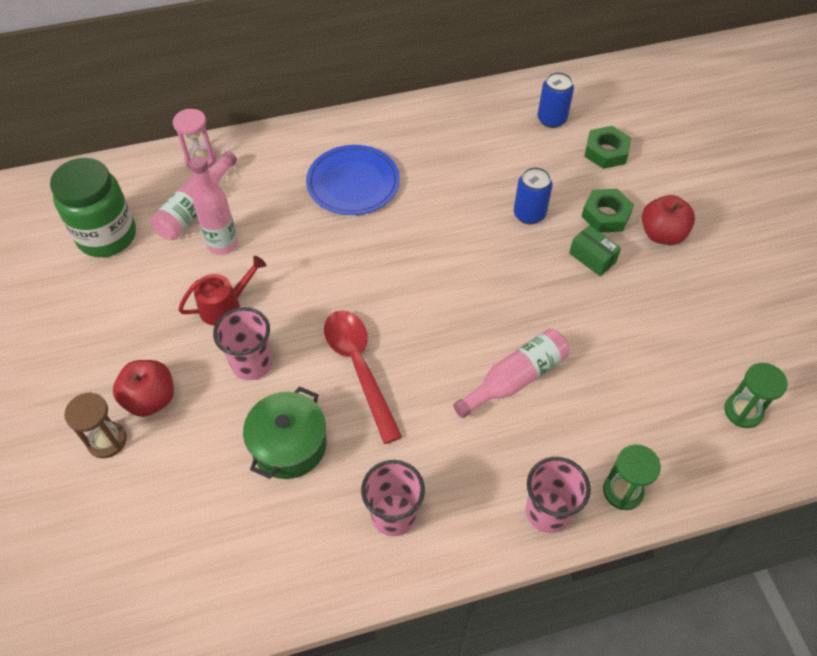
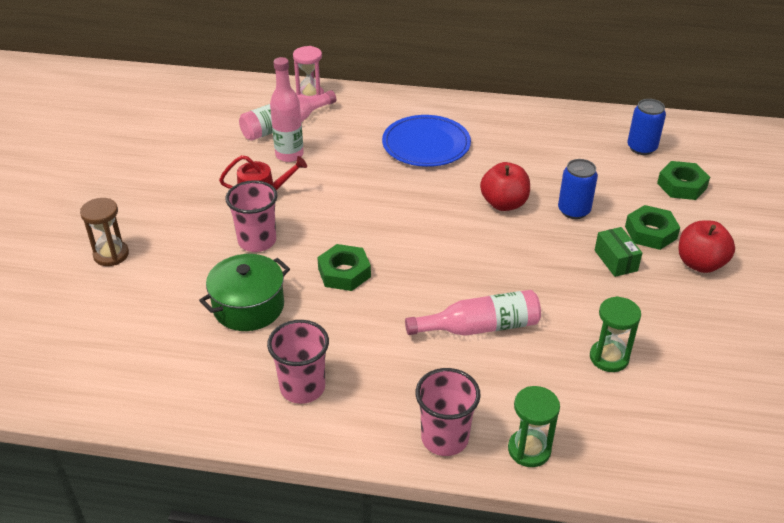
camera: 25 degrees right, 15 degrees down
green jar [50,158,136,257] -> none
red apple [113,360,174,417] -> red apple moved to [480,162,530,211]
red spoon [324,310,402,444] -> green nut [317,244,371,291]
green hourglass [724,363,788,428] -> green hourglass moved to [590,296,641,372]

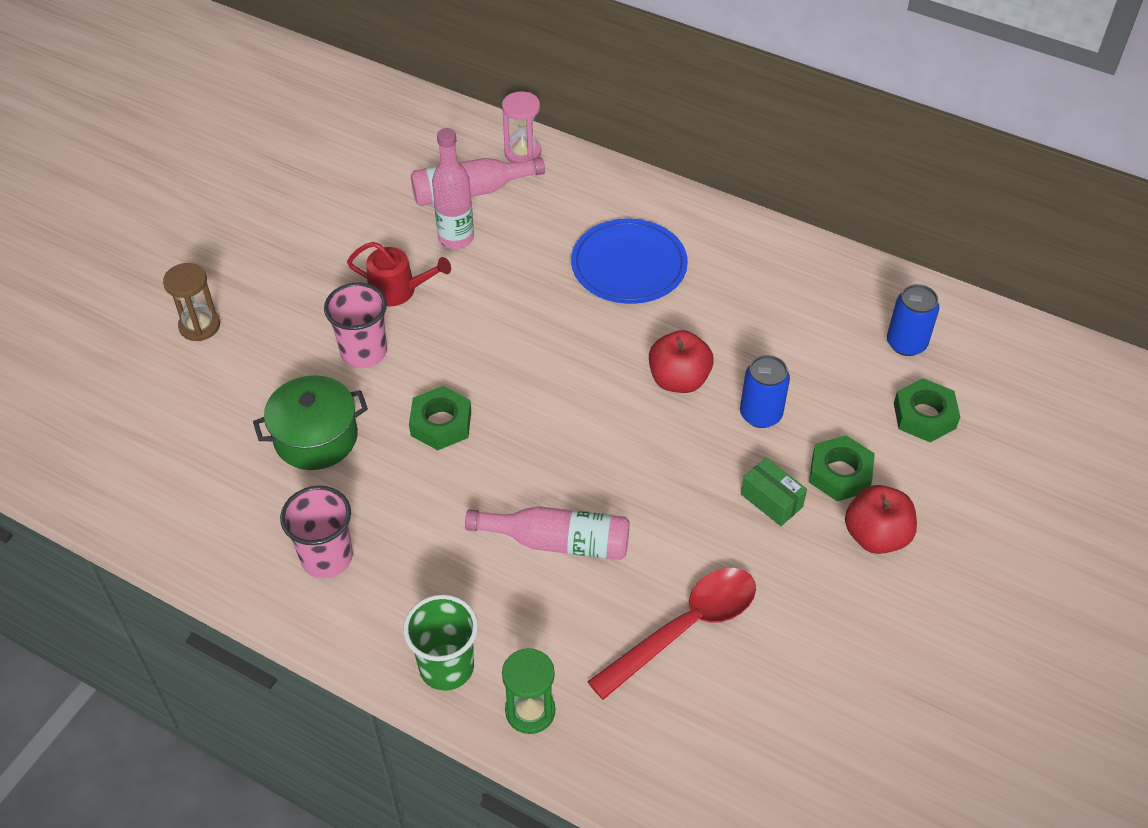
camera: 20 degrees right, 10 degrees up
pink cup [416,368,481,456] -> green cup [403,595,478,691]
green hourglass [590,296,641,372] -> red spoon [587,568,756,700]
green box [595,227,642,277] -> green box turned 45 degrees counterclockwise [741,458,807,526]

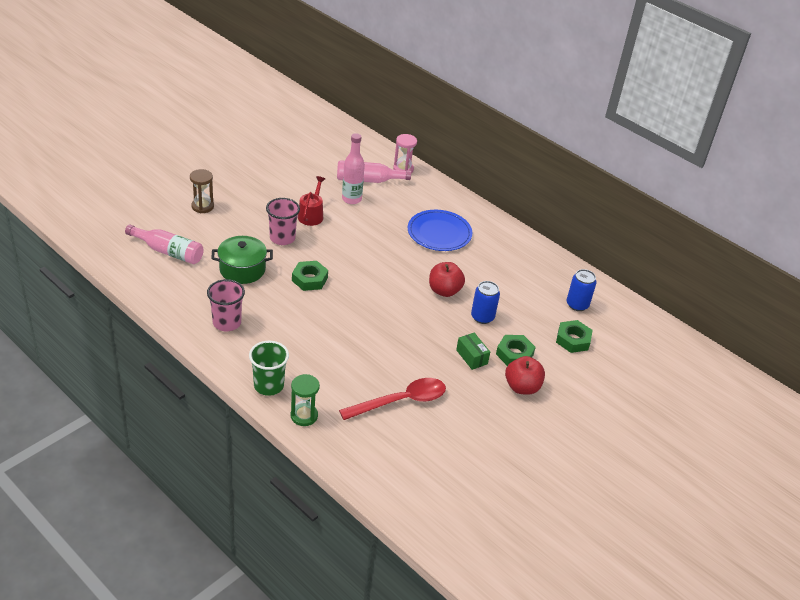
camera: 10 degrees right, 10 degrees down
red watering can [347,242,451,307] -> red watering can turned 105 degrees counterclockwise [298,176,325,226]
pink bottle [465,506,630,560] -> pink bottle moved to [125,225,204,264]

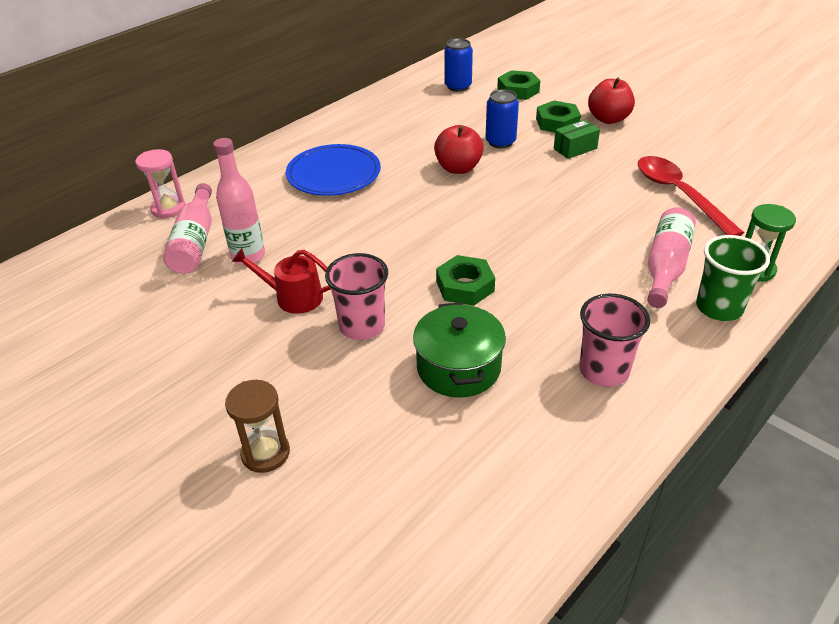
camera: 85 degrees left, 0 degrees up
pink bottle [125,225,204,264] -> pink bottle moved to [647,208,696,308]

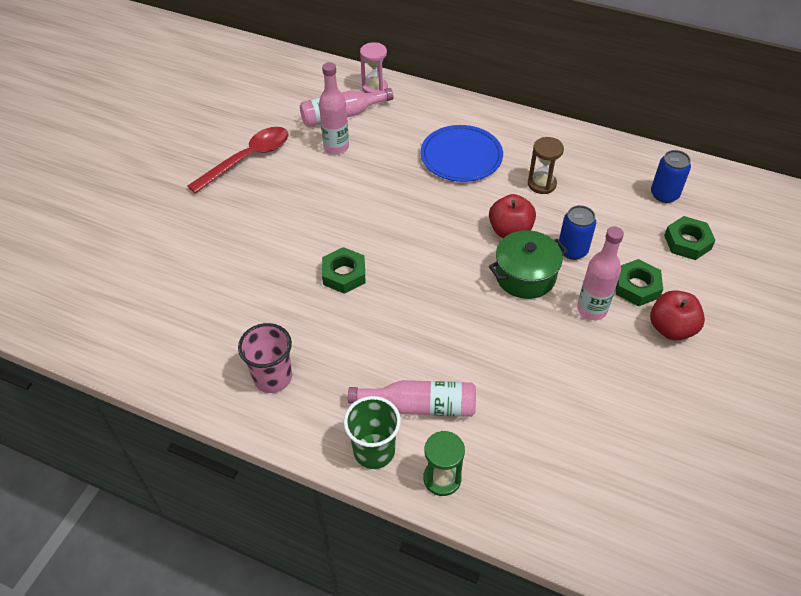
camera: 70 degrees right, 10 degrees up
brown hourglass [225,380,290,473] -> brown hourglass moved to [528,137,564,194]
red watering can [232,248,331,314] -> none
pink cup [325,253,388,340] -> none
green pot [413,302,506,398] -> green pot moved to [489,230,568,299]
green box [554,120,600,159] -> pink bottle [577,227,624,320]
red spoon [638,156,744,236] -> red spoon moved to [188,127,288,194]

